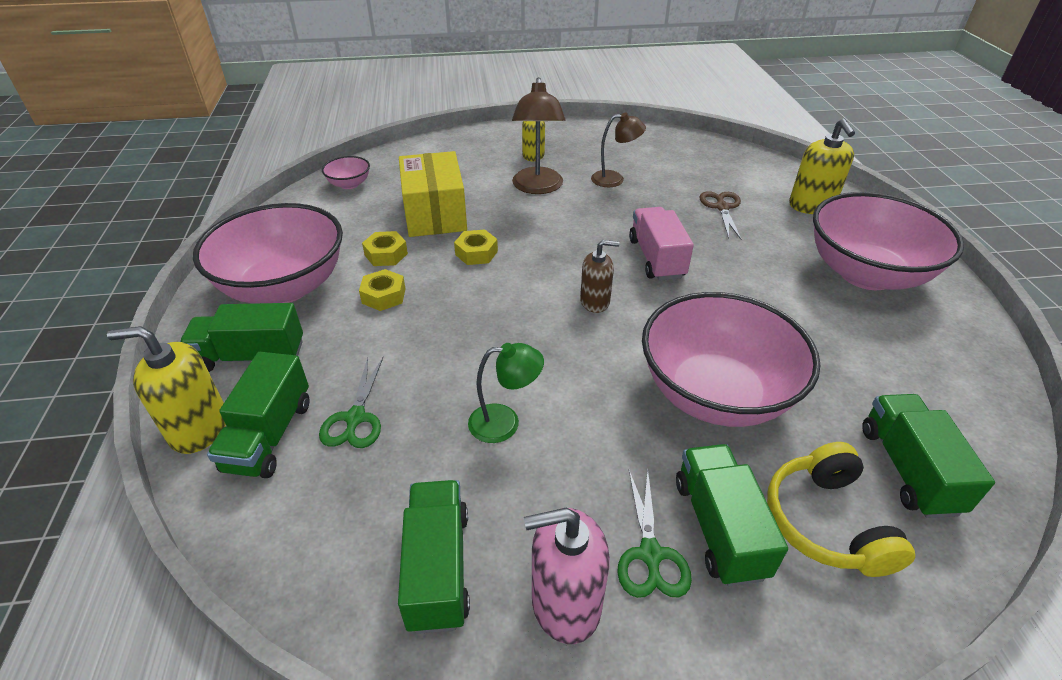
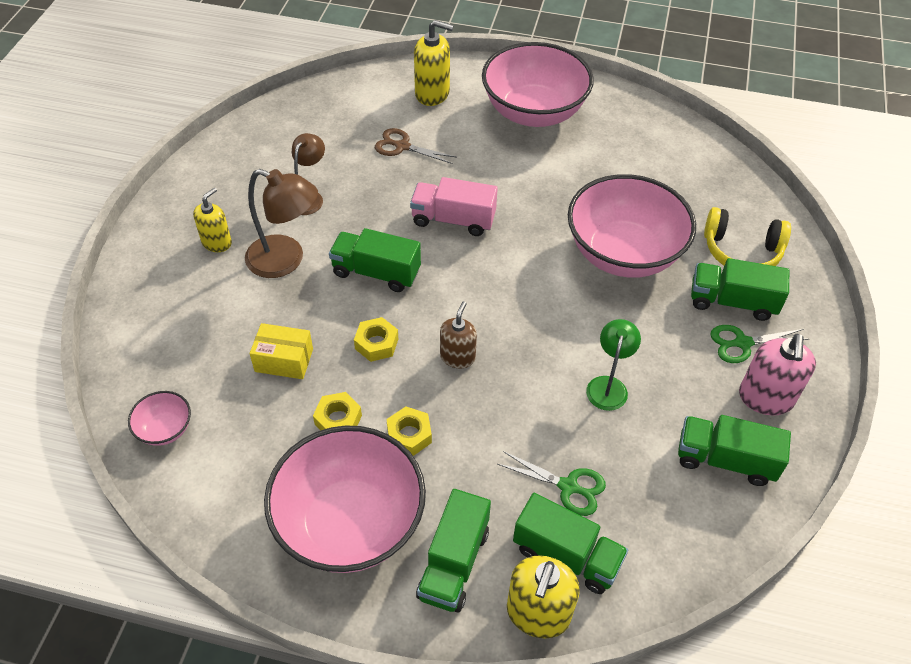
camera: 70 degrees left, 10 degrees up
yellow box [399,151,467,237] -> yellow box [250,323,313,379], size x0.58
brown soap dispenser [580,240,620,313] -> brown soap dispenser moved to [440,301,477,368]
green scissors [617,469,692,598] -> green scissors turned 150 degrees clockwise [711,325,809,363]
green truck [862,394,995,518] -> green truck moved to [329,228,421,292]

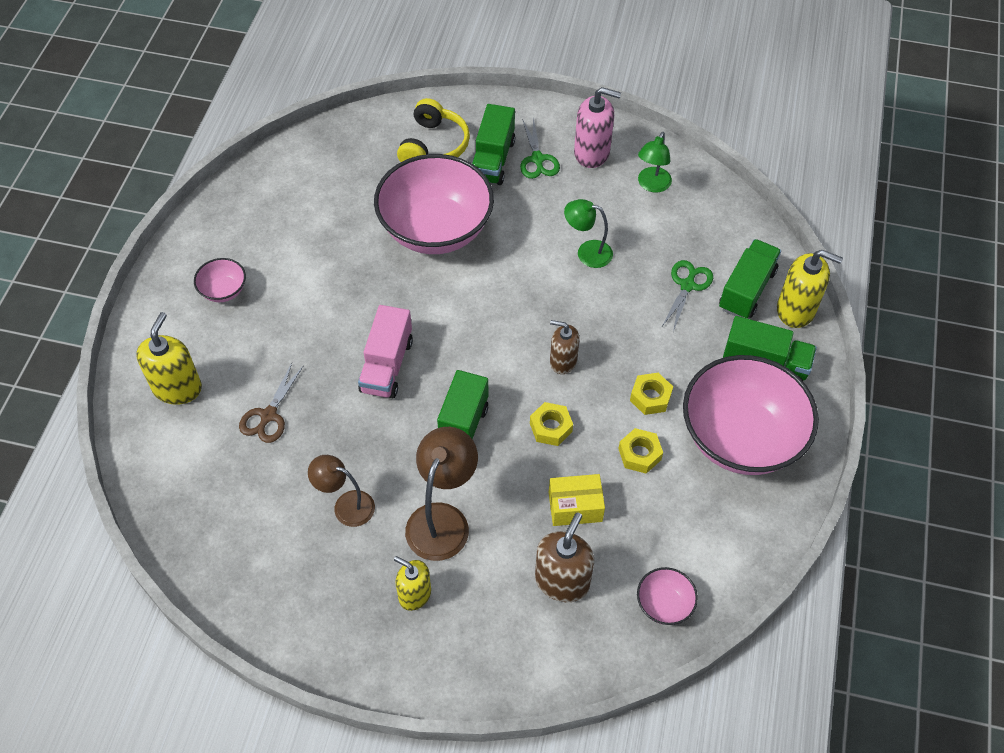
camera: 90 degrees left, 5 degrees up
yellow box [250,323,313,379] -> yellow box turned 75 degrees clockwise [549,474,605,526]
pink bowl [482,42,594,127] -> pink bowl [194,258,246,302], size x0.42
green truck [678,415,791,486] -> green lamp [638,132,672,193]
none -> brown soap dispenser [535,512,594,602]

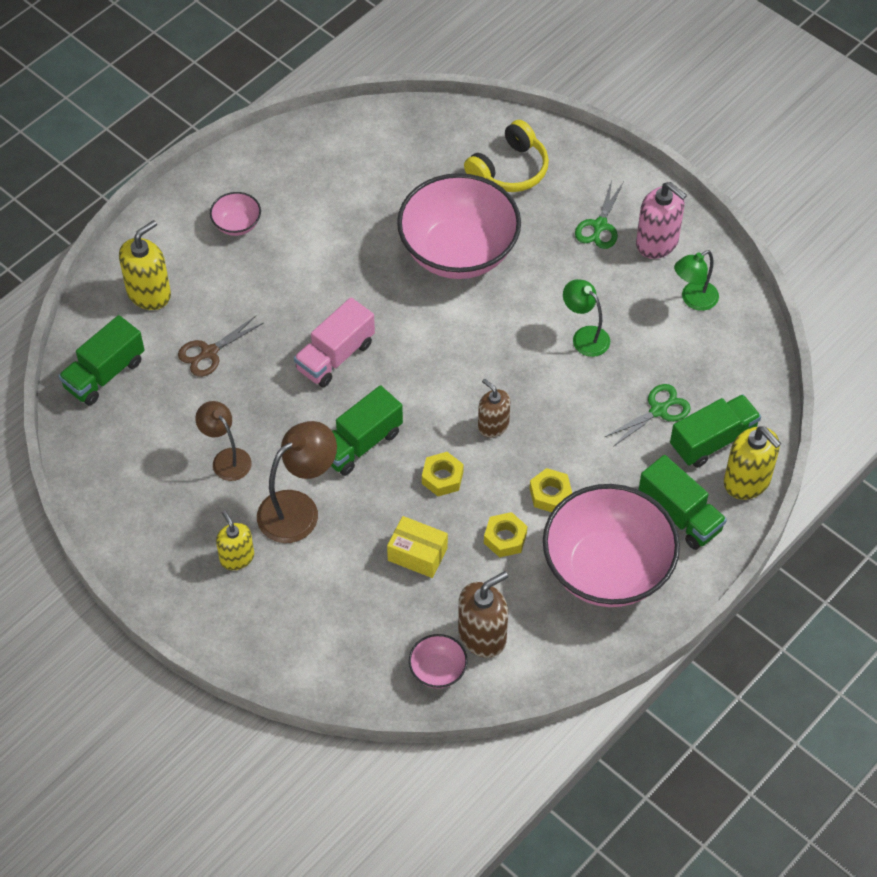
camera: 30 degrees right, 0 degrees up
green truck [472,104,515,185] -> green truck moved to [59,315,144,406]
brown soap dispenser [535,512,594,602] -> brown soap dispenser moved to [458,571,508,658]

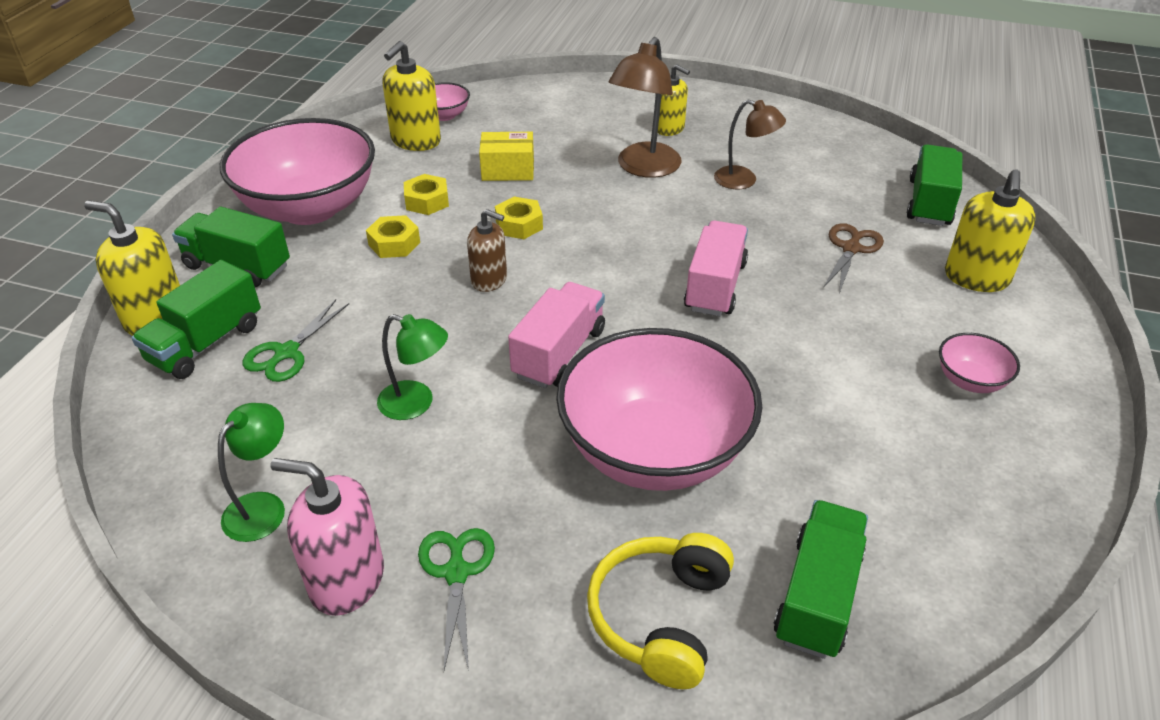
camera: 155 degrees right, 15 degrees down
green truck [331,385,403,476] -> green truck moved to [773,500,868,659]
brown soap dispenser [458,571,508,658] -> yellow soap dispenser [383,41,441,151]
none -> pink truck [508,282,605,388]

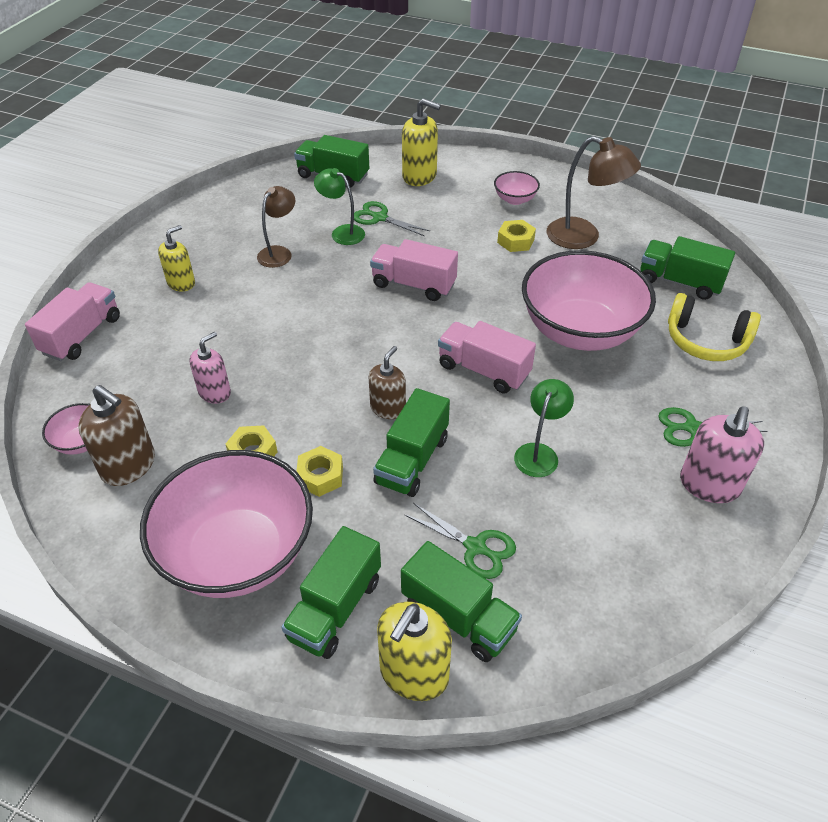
camera: 85 degrees left, 5 degrees up
green lamp [218,403,285,542] -> green lamp moved to [314,168,365,245]
yellow soap dispenser [383,41,441,151] -> brown soap dispenser [78,385,155,486]
yellow box [479,132,534,181] -> pink soap dispenser [189,332,231,404]
yellow nut [495,197,543,239] -> yellow nut moved to [497,220,536,252]
brown lamp [608,37,681,178] -> brown lamp moved to [547,136,641,249]
brown scissors [823,223,884,293] -> green scissors [354,201,430,236]
none -> pink truck [25,282,120,361]
none -> green truck [373,388,450,497]

